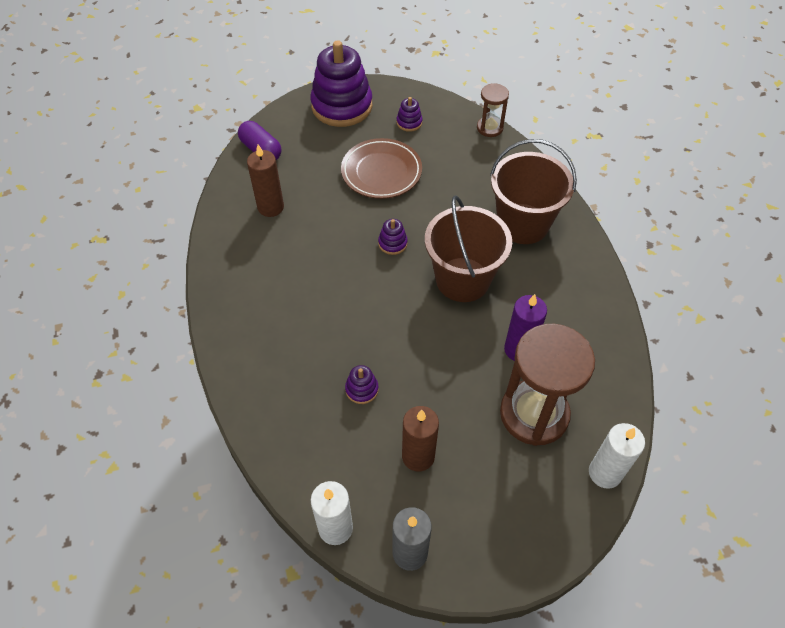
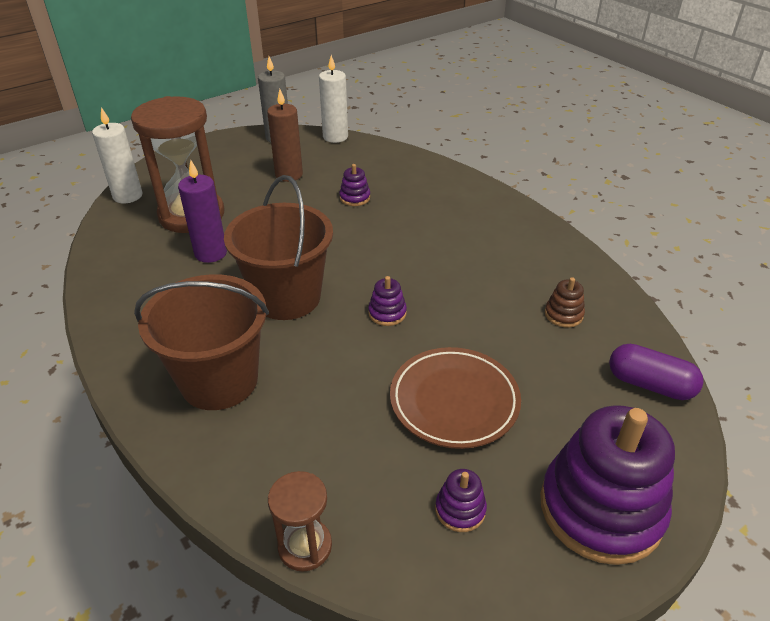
camera: 160 degrees right, 15 degrees down
brown candle [247,145,284,217] -> brown stacking toy [545,277,585,328]

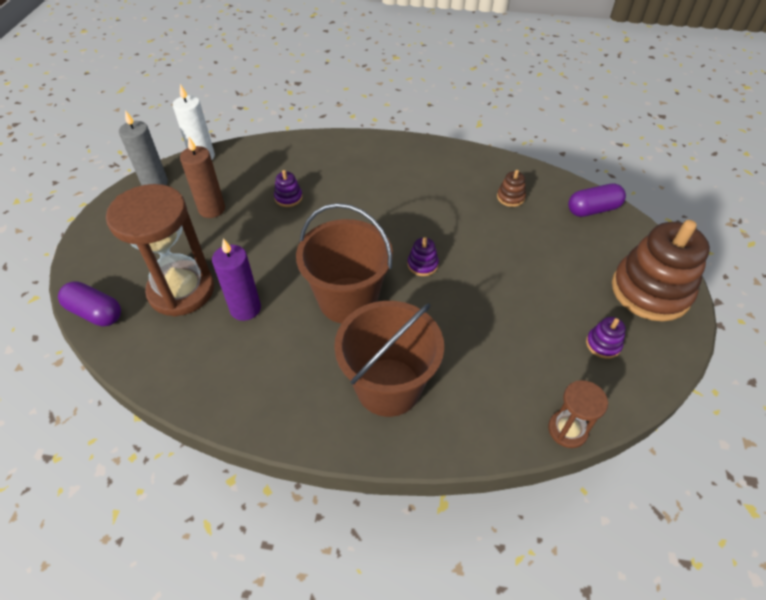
camera: 45 degrees left, 10 degrees up
white candle [92,107,142,203] -> purple capsule [58,281,121,326]
brown plate [390,347,521,449] -> none
purple stacking toy [540,405,675,565] -> brown stacking toy [612,220,710,321]

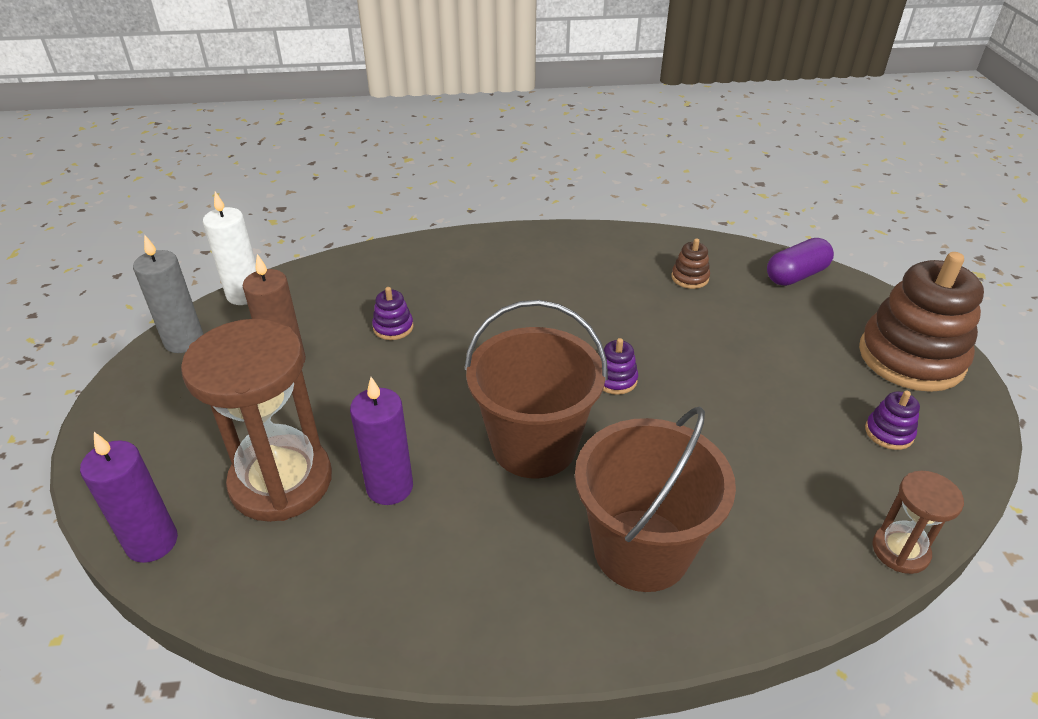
camera: 15 degrees left, 10 degrees down
purple capsule [58,281,121,326] -> purple candle [80,432,178,563]

